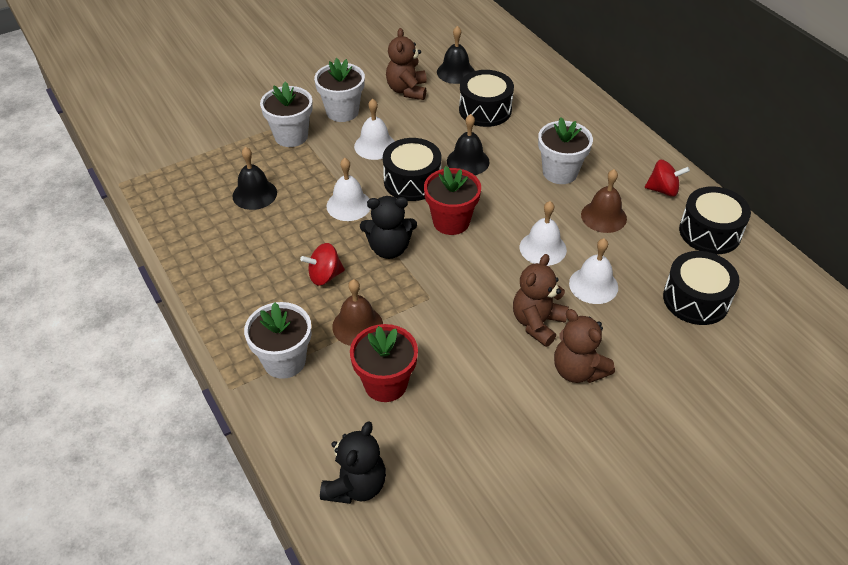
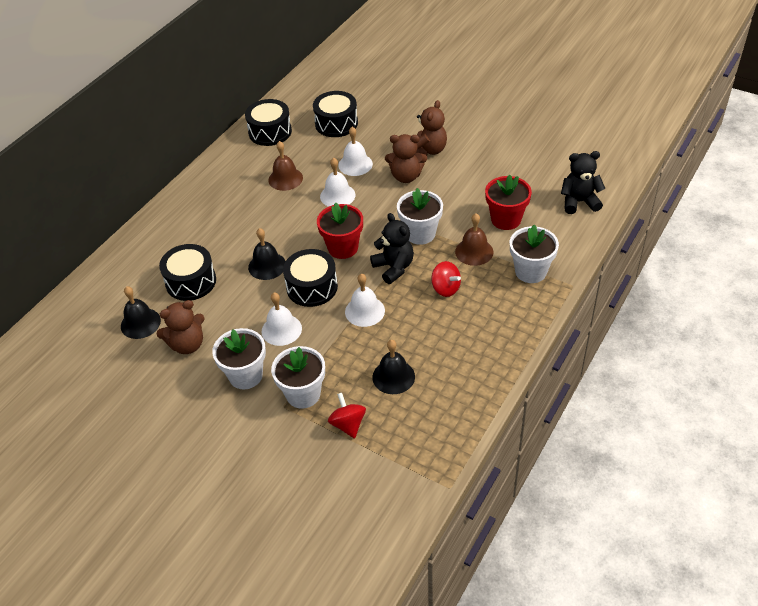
camera: 115 degrees left, 0 degrees up
white flower pot [538,117,593,184] -> white flower pot moved to [397,188,443,245]
red spinning top [645,160,690,197] -> red spinning top moved to [328,393,366,439]

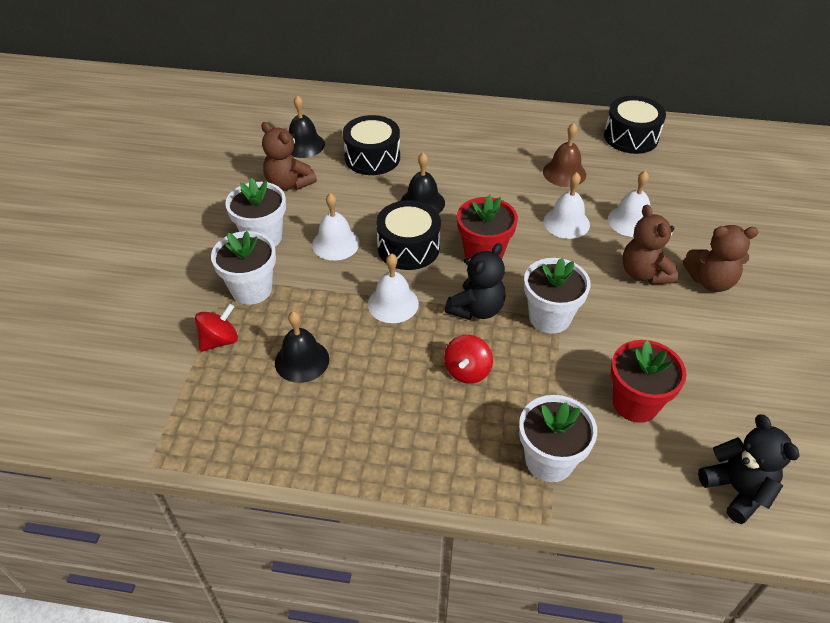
camera: 65 degrees right, 0 degrees up
black drum [313,91,358,137] -> none
brown bell [455,213,493,266] -> none

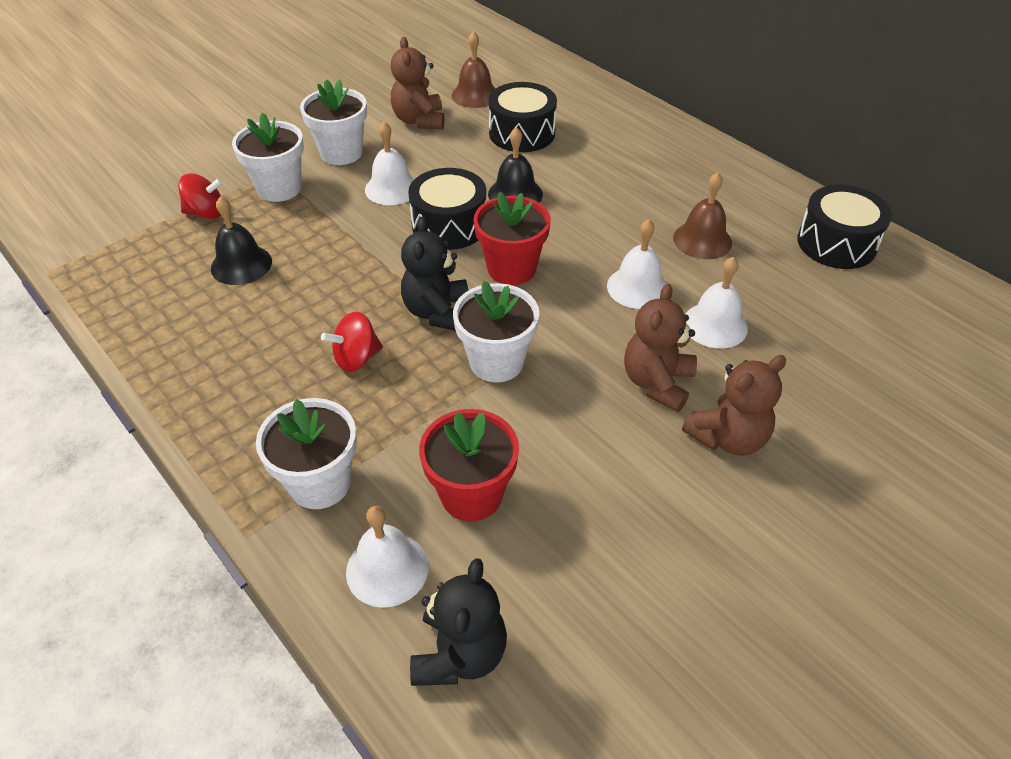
camera: 40 degrees right, 0 degrees up
black bell [289,95,325,158] -> brown bell [452,31,496,108]
white bell [368,253,419,323] -> white bell moved to [346,506,428,608]
black teddy bear [445,243,506,320] -> black teddy bear turned 105 degrees clockwise [401,217,469,331]
brown teddy bear [683,225,759,292] -> brown teddy bear turned 75 degrees counterclockwise [682,355,786,456]

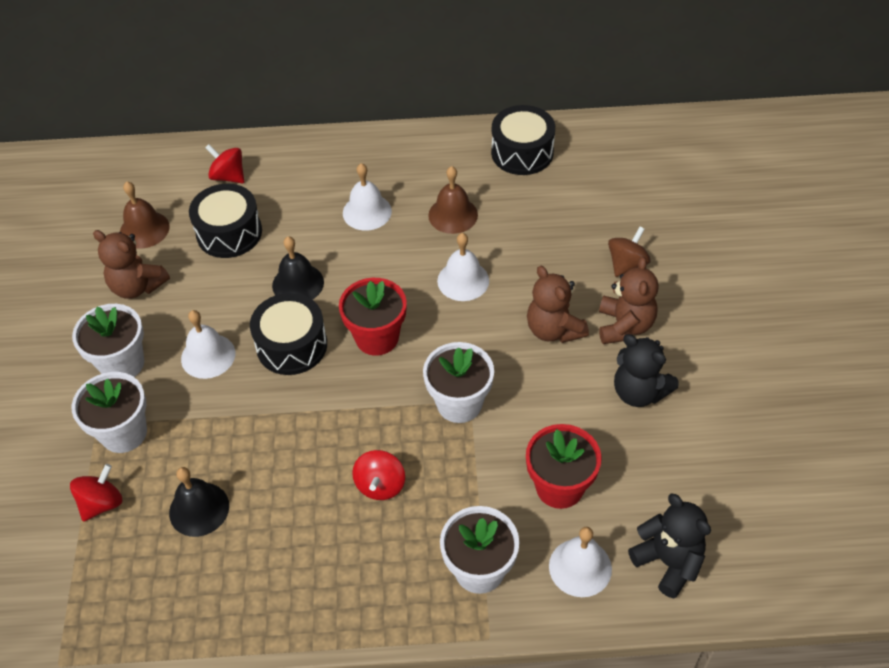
camera: 50 degrees left, 5 degrees up
black teddy bear [401,217,469,331] -> black teddy bear moved to [614,334,679,407]
white bell [685,257,748,349] -> white bell moved to [343,163,392,231]
none -> red spinning top [205,144,245,183]
none -> brown spinning top [608,227,651,277]

